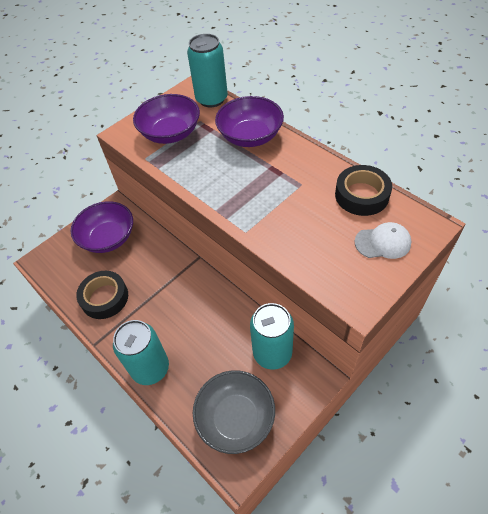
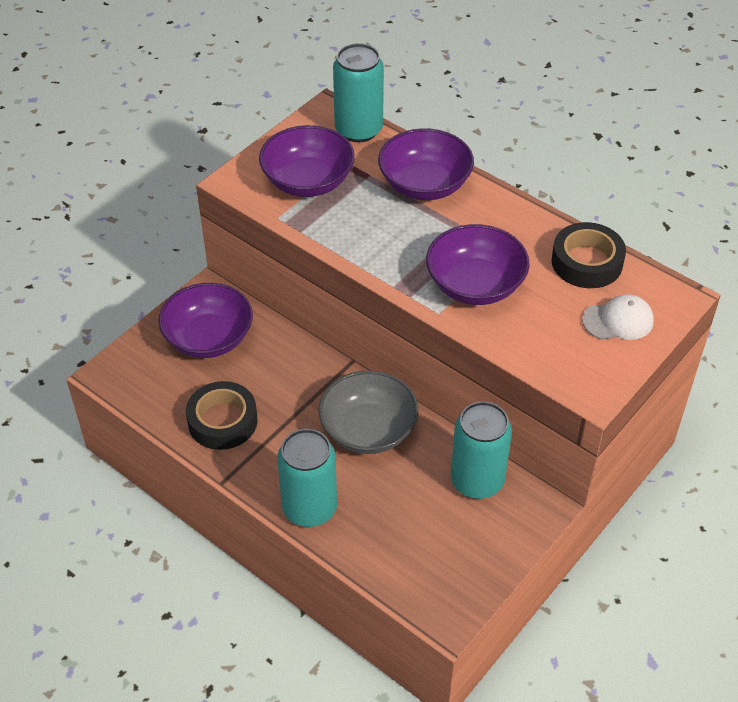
camera: 10 degrees left, 5 degrees down
grey bowl [193,370,275,454] -> grey bowl moved to [319,370,419,454]
none -> purple bowl [426,224,530,305]

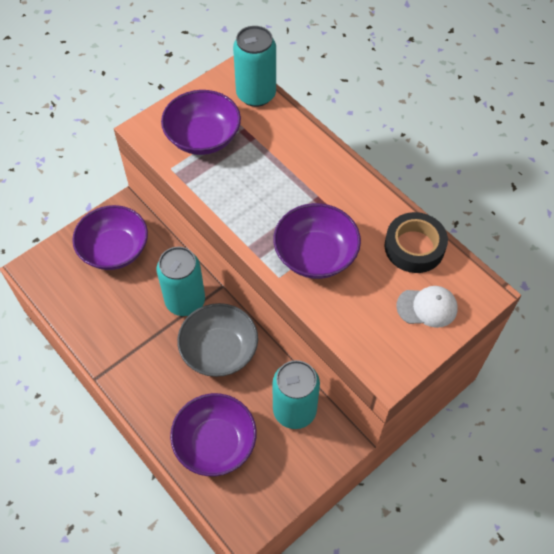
camera: 10 degrees right, 10 degrees up
black tape [186,381,258,450] -> none
turquoise can [277,429,337,527] -> turquoise can moved to [157,247,205,316]
purple bowl [378,128,474,200] -> purple bowl moved to [170,393,257,476]

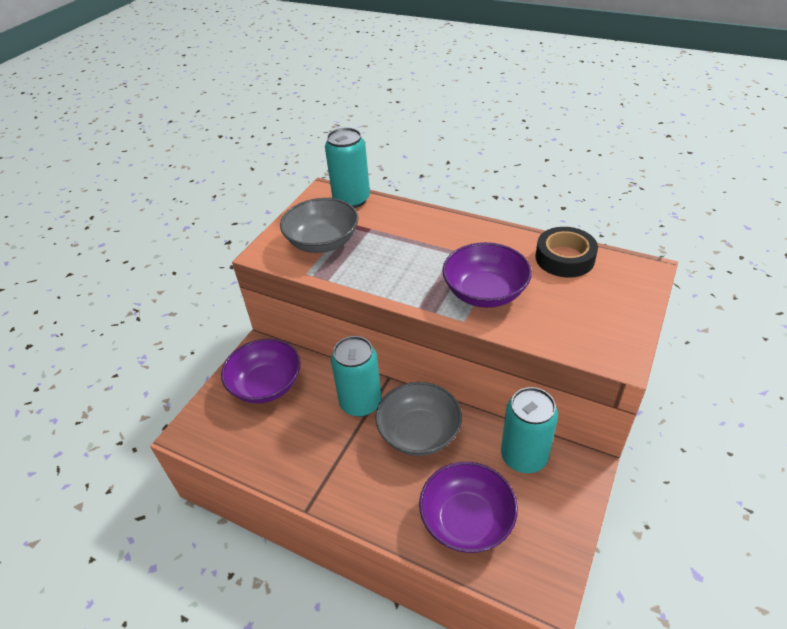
camera: 20 degrees left, 15 degrees down
purple bowl [161,90,241,155] -> grey bowl [280,198,359,253]
white cap [396,286,458,328] -> none

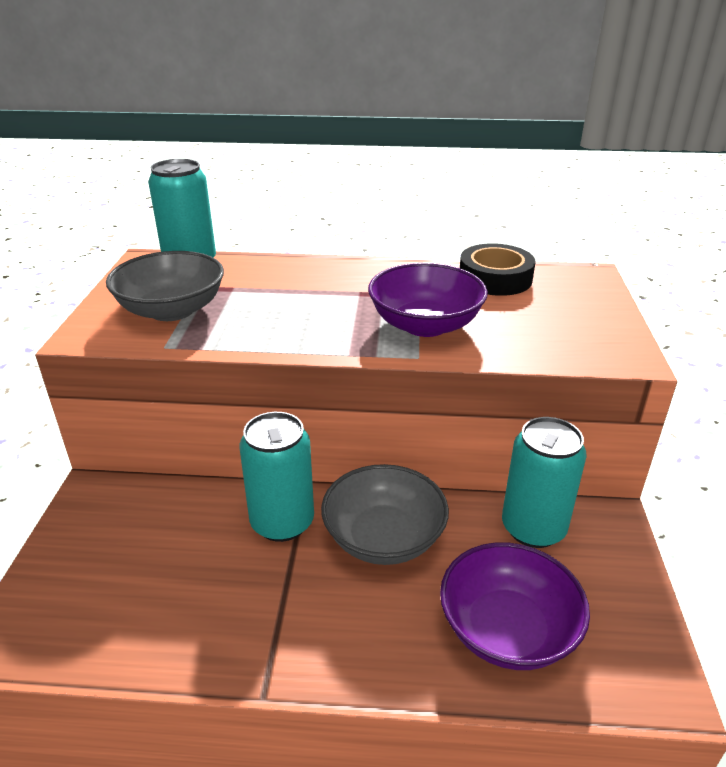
camera: 25 degrees left, 10 degrees down
purple bowl [221,339,301,403] -> none

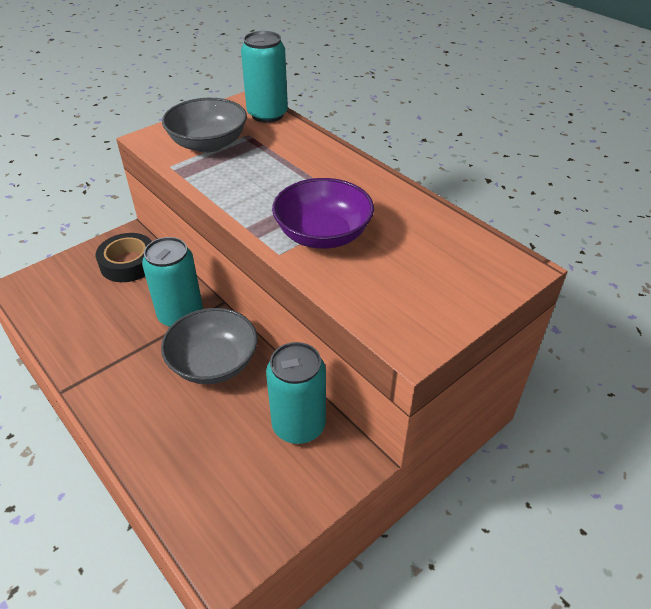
camera: 45 degrees right, 10 degrees up
purple bowl [440,542,590,670] -> none
black tape [460,243,536,296] -> black tape moved to [96,233,152,282]

